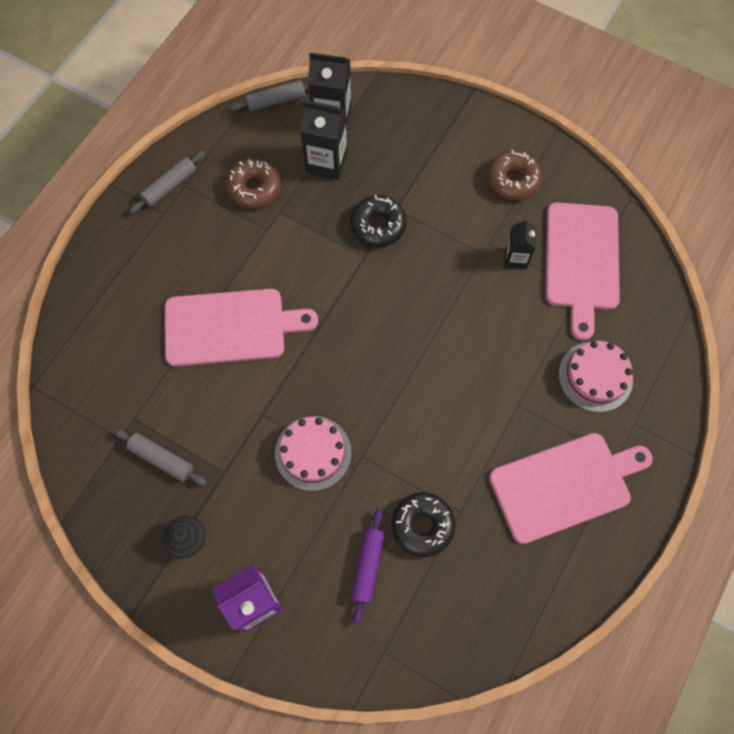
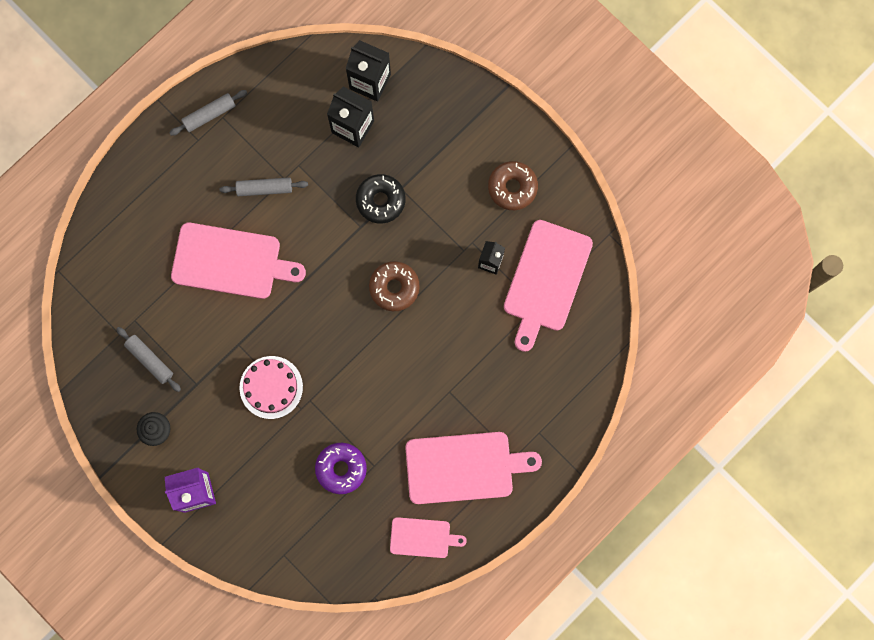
camera: 15 degrees right, 10 degrees up
brown donut [226,158,281,209] -> brown donut moved to [369,261,420,311]
grey rolling pin [230,80,308,111] -> grey rolling pin moved to [220,177,308,196]
purple rolling pin [351,509,384,625] -> none
black donut [391,492,455,557] -> purple donut [315,443,367,494]
pink cake [559,341,633,412] -> none
none -> pink cutting board [390,517,467,558]

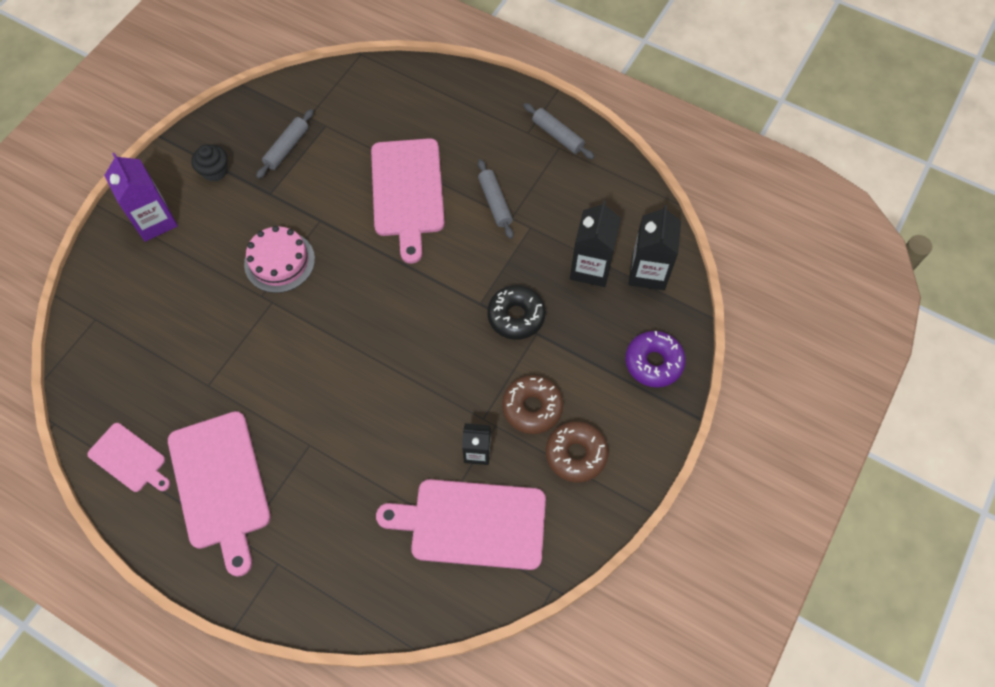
camera: 75 degrees right, 15 degrees down
purple donut [315,443,367,494] -> purple donut moved to [625,331,686,387]
brown donut [369,261,420,311] -> brown donut moved to [502,375,563,434]
pink cutting board [390,517,467,558] -> pink cutting board turned 45 degrees counterclockwise [87,423,170,492]

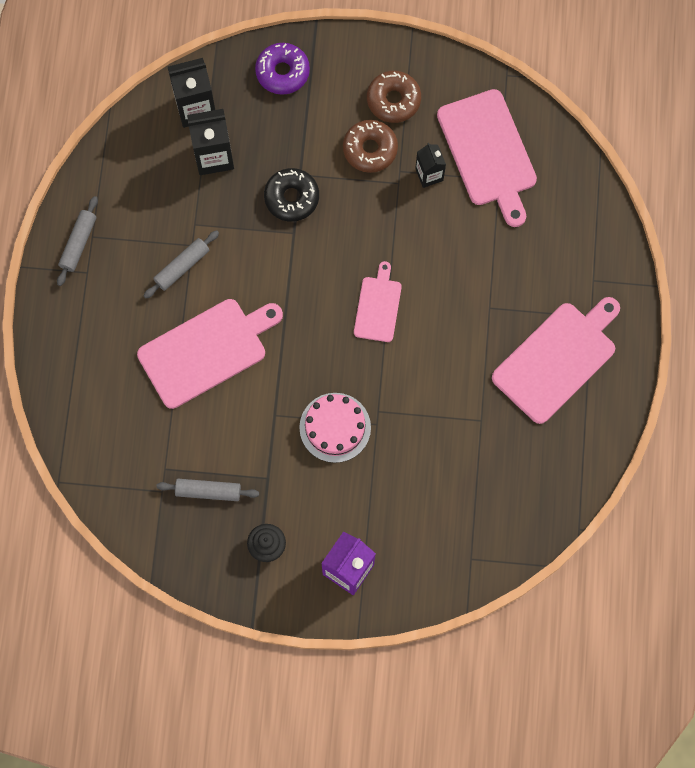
camera: 115 degrees left, 10 degrees up
pink cutting board [87,423,170,492] -> pink cutting board moved to [354,261,402,342]

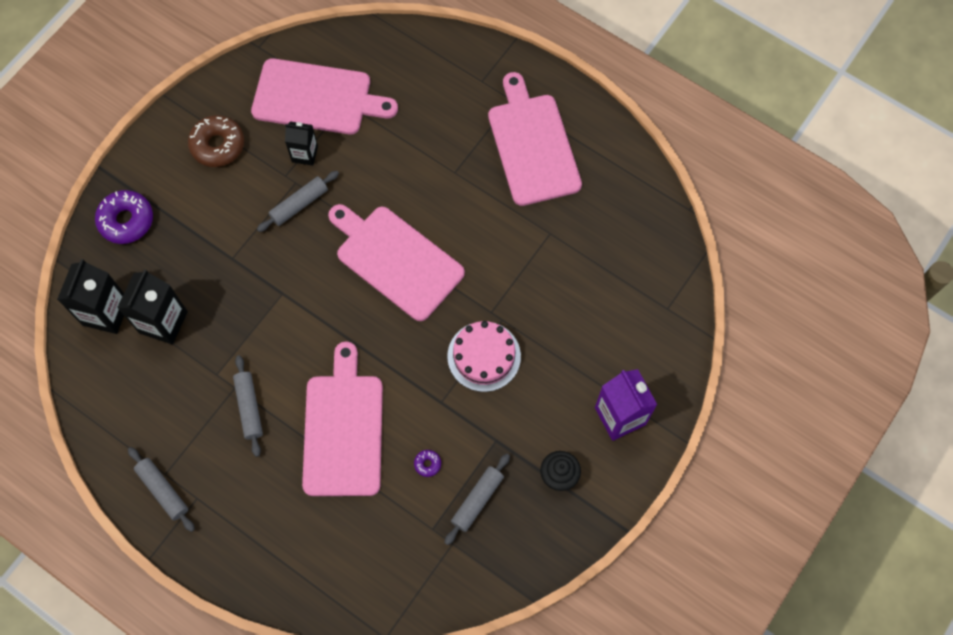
camera: 60 degrees left, 5 degrees down
black donut [264,168,319,222] -> none
brown donut [343,120,398,173] -> none
pink cutting board [354,261,402,342] -> pink cutting board [328,204,465,321], size x1.79
none -> grey rolling pin [257,171,339,232]
none -> purple donut [414,450,441,477]

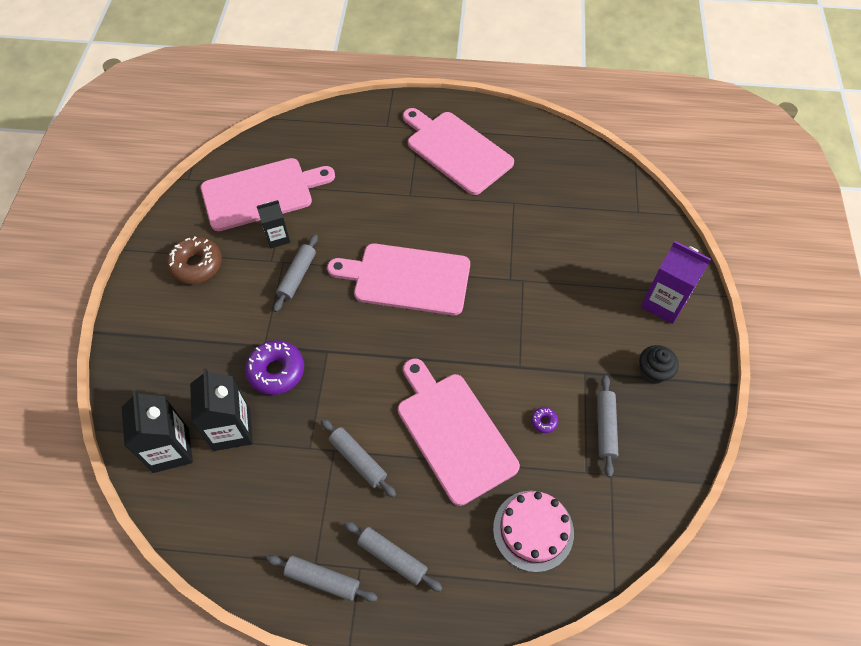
camera: 30 degrees left, 10 degrees down
purple donut [95,190,153,244] -> purple donut moved to [245,340,304,395]
pink cake [447,321,521,392] -> pink cake moved to [493,491,574,572]
none -> grey rolling pin [344,521,442,592]

